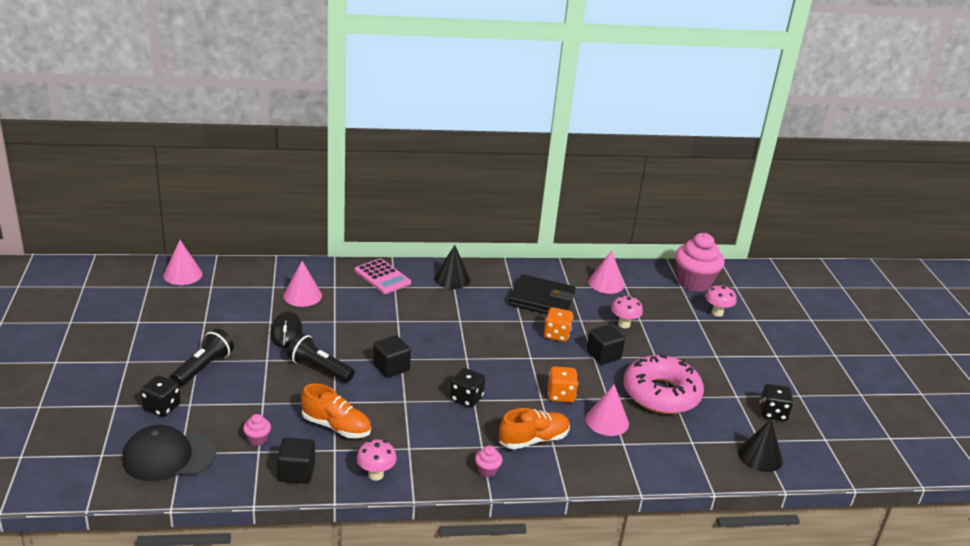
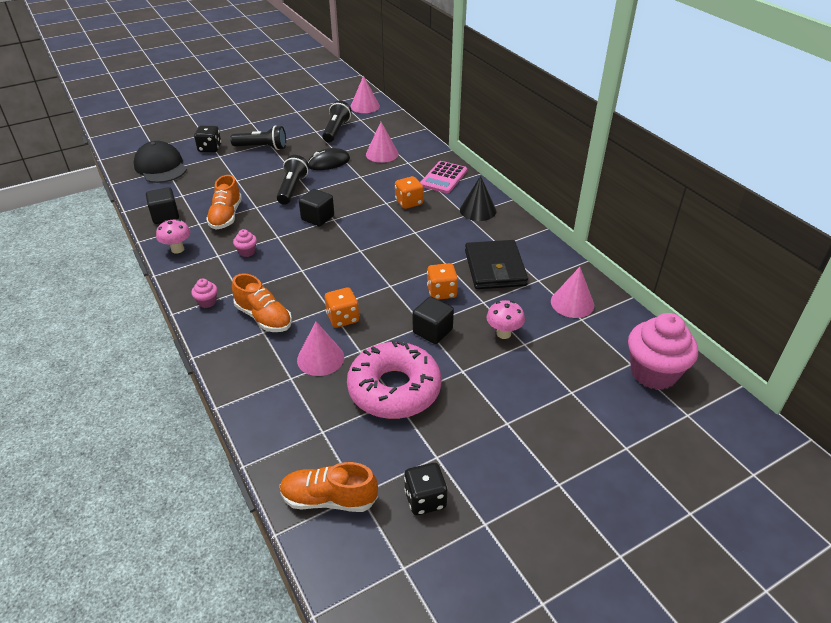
camera: 70 degrees right, 10 degrees up
pink cupcake [243,414,271,446] -> pink cupcake moved to [233,229,257,257]
black dice [450,368,486,408] -> none
pink mushroom [705,284,736,317] -> none
black cone [738,419,783,472] -> orange shoe [280,462,378,512]
none -> black flashlight [322,101,352,143]
none -> orange dice [395,176,423,209]

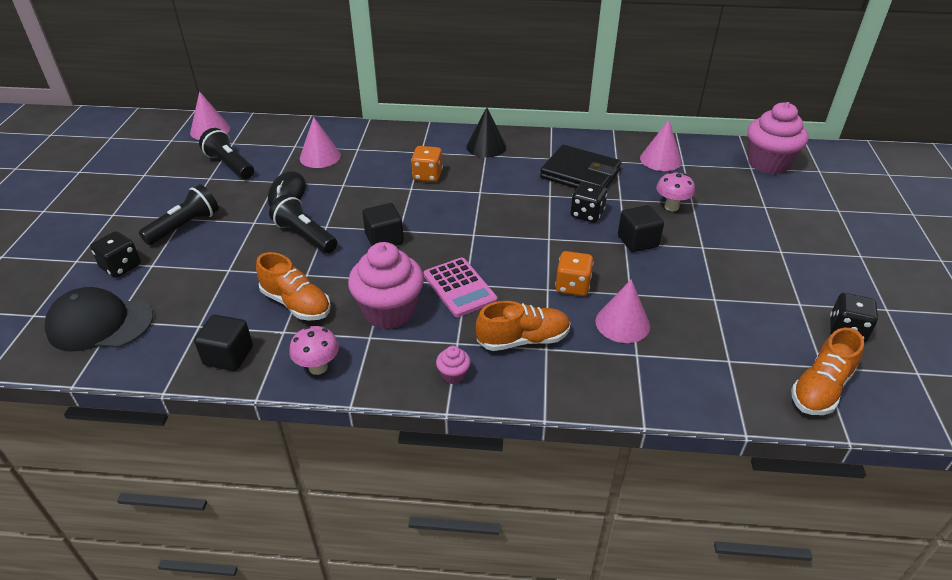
camera: 55 degrees left, 0 degrees up
pink cupcake [233,229,257,257] -> pink cupcake [348,242,424,329], size x2.34
pink donut [347,340,441,419] -> none
pink calculator [420,161,467,193] -> pink calculator moved to [424,257,497,317]
orange dice [427,263,458,300] -> black dice [571,182,607,223]

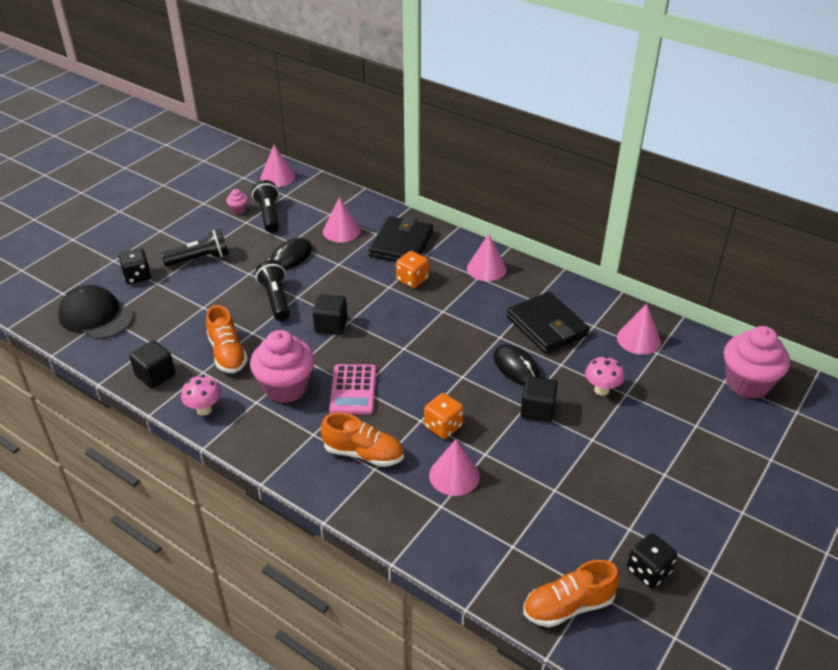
camera: 30 degrees right, 0 degrees up
pink cupcake [436,346,471,384] -> pink cupcake moved to [226,189,248,215]
black cone [466,107,506,158] -> pink cone [467,234,506,281]
black dice [571,182,607,223] -> black mouse [494,344,540,385]
none -> black wallet [369,216,433,262]

